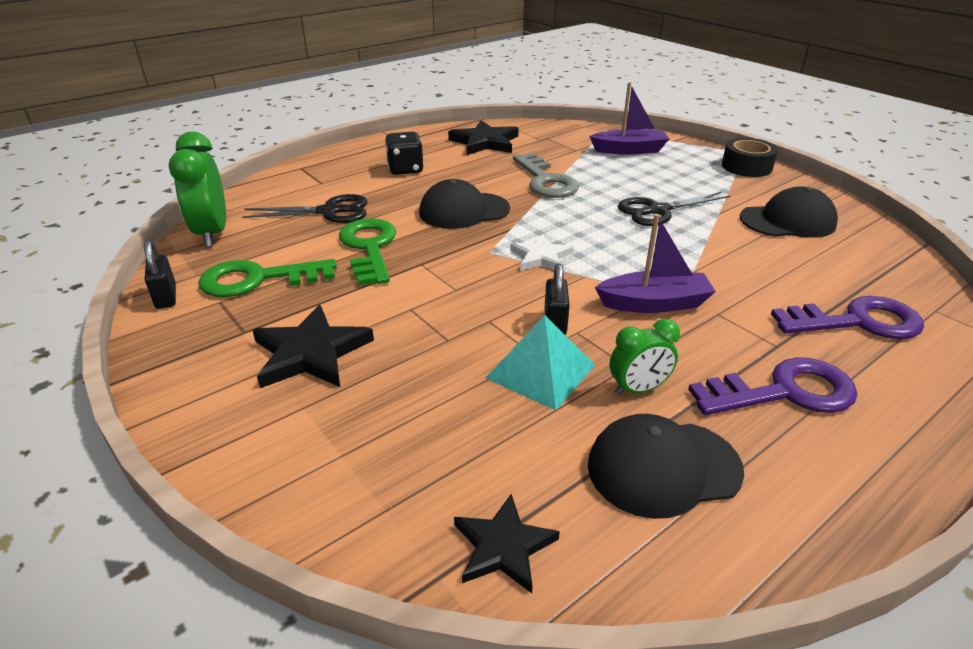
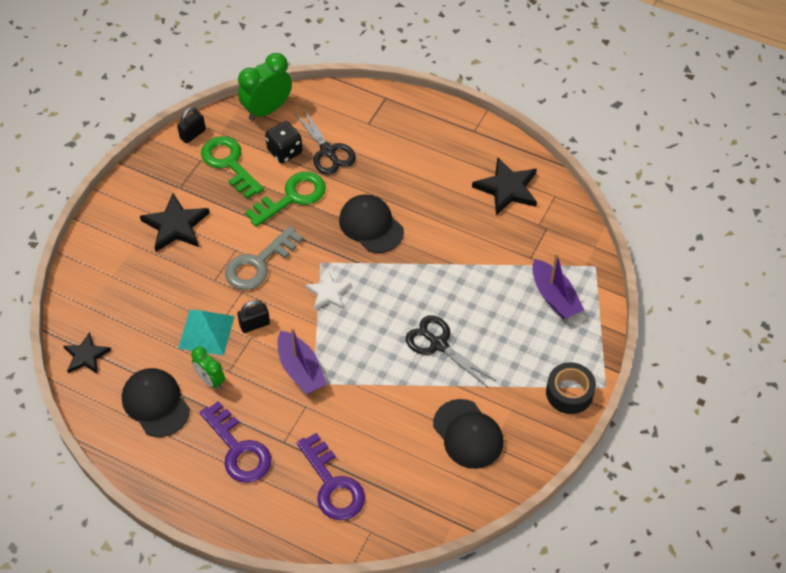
camera: 65 degrees right, 20 degrees up
black dice [385,132,424,175] -> black dice moved to [265,121,303,163]
grey key [513,153,579,198] -> grey key moved to [225,226,303,290]

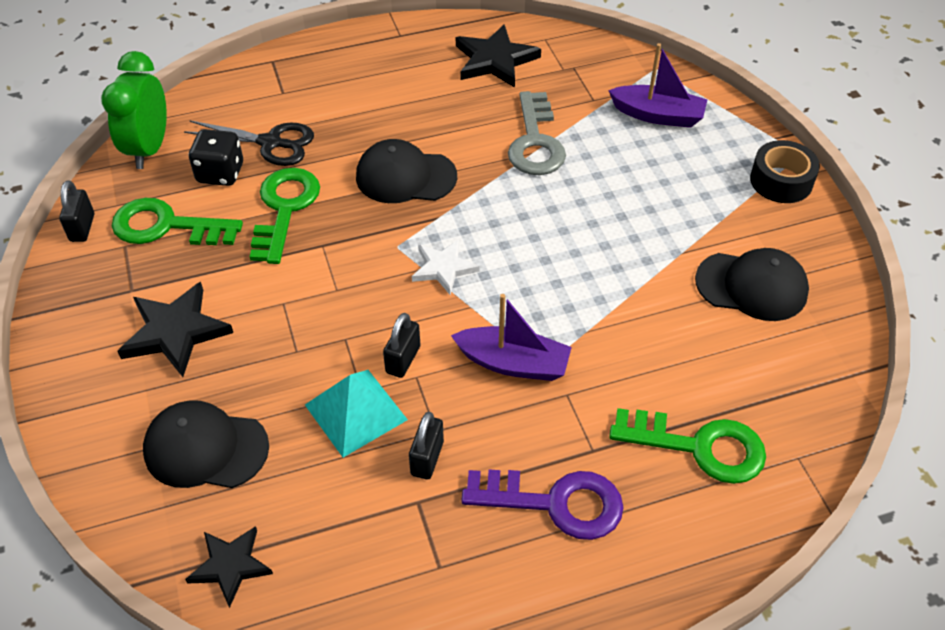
camera: 45 degrees left, 5 degrees down
black cap [122,368,190,437] -> black cap moved to [143,400,269,488]
green clock [191,347,225,390] -> black padlock [409,412,444,479]
grey key [225,226,303,290] -> grey key moved to [508,91,566,175]
purple key [297,433,365,520] -> green key [609,408,766,484]
black scissors [406,315,496,388] -> none

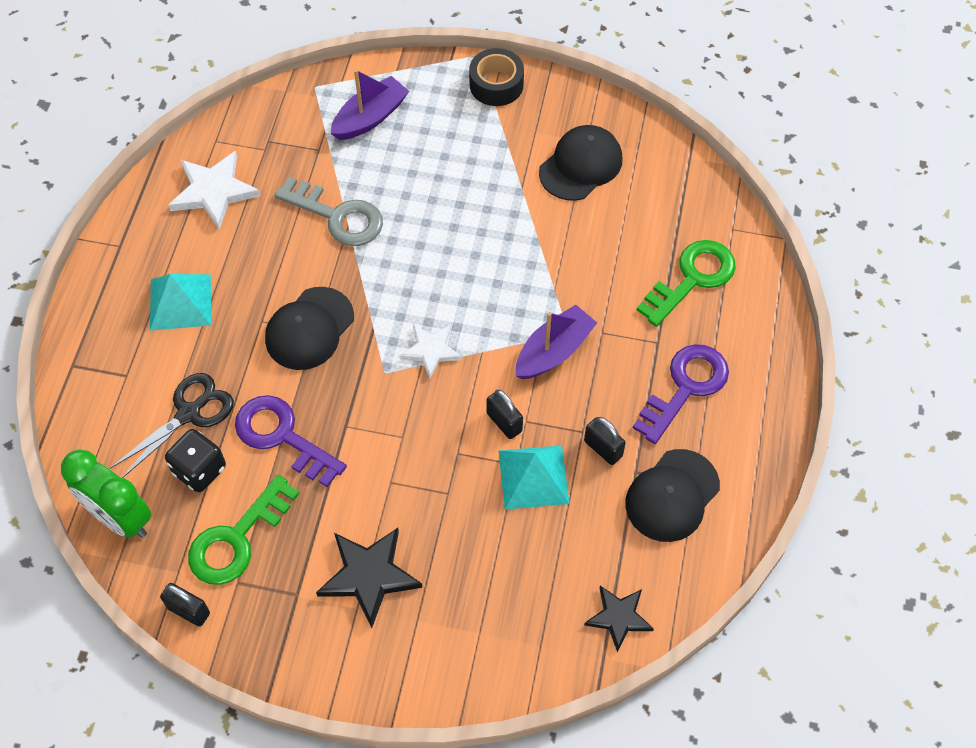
camera: 60 degrees left, 10 degrees up
black cap [143,400,269,488] -> black cap moved to [626,449,720,542]
green key [250,168,320,264] -> purple key [235,395,347,487]
black star [456,24,541,88] -> white star [169,151,260,230]
none -> turquoise pyramid [150,274,211,331]

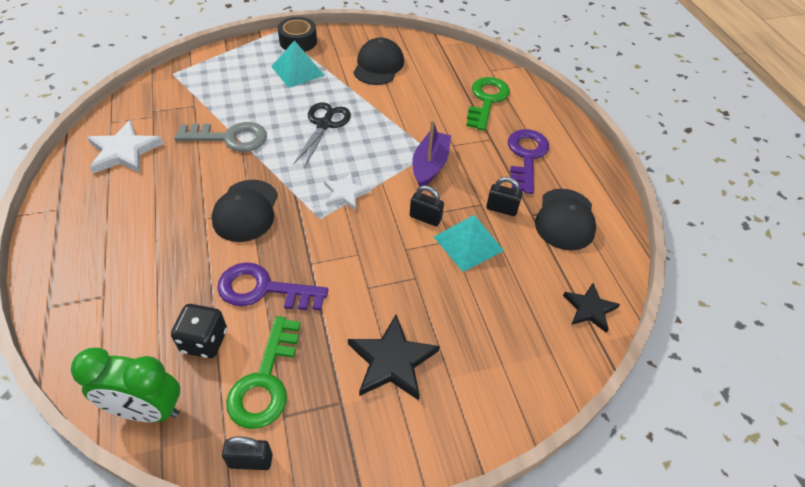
camera: 30 degrees left, 10 degrees down
black scissors [110,373,234,478] -> black scissors moved to [294,102,351,168]
turquoise pyramid [150,274,211,331] -> turquoise pyramid moved to [271,40,325,88]
purple boat [331,69,409,140] -> none

